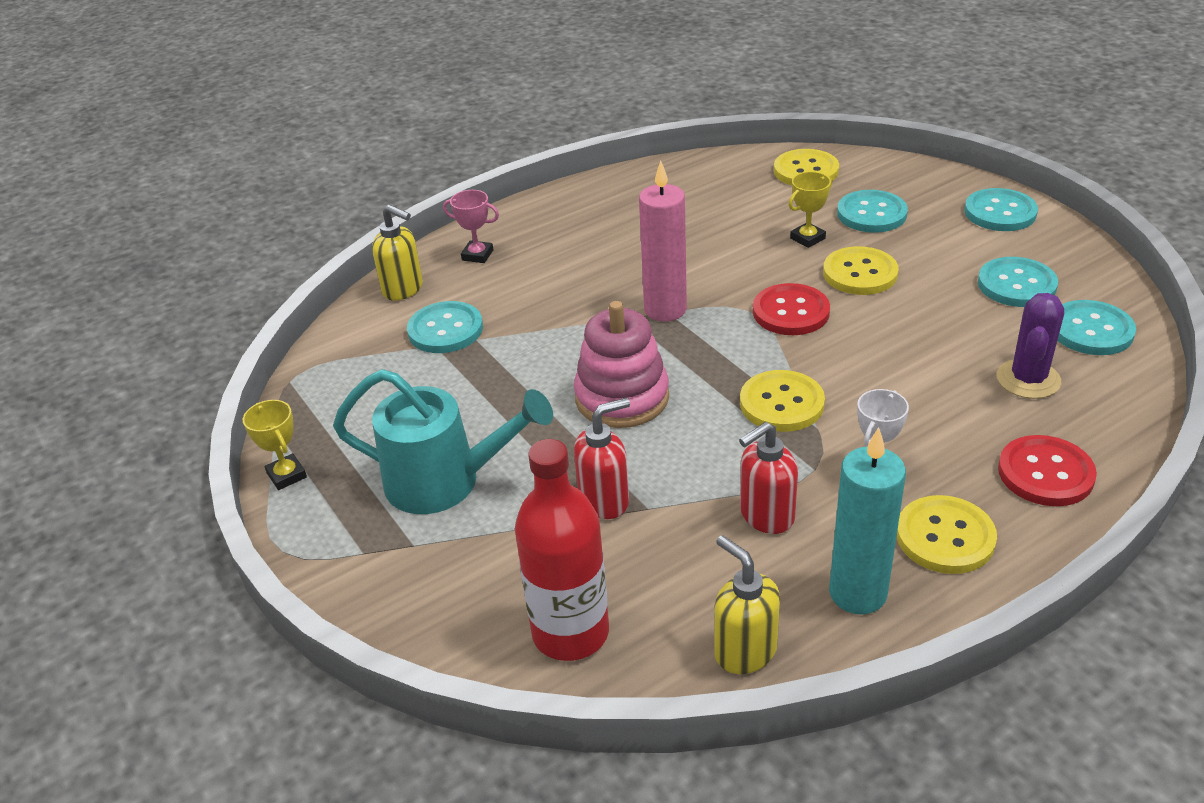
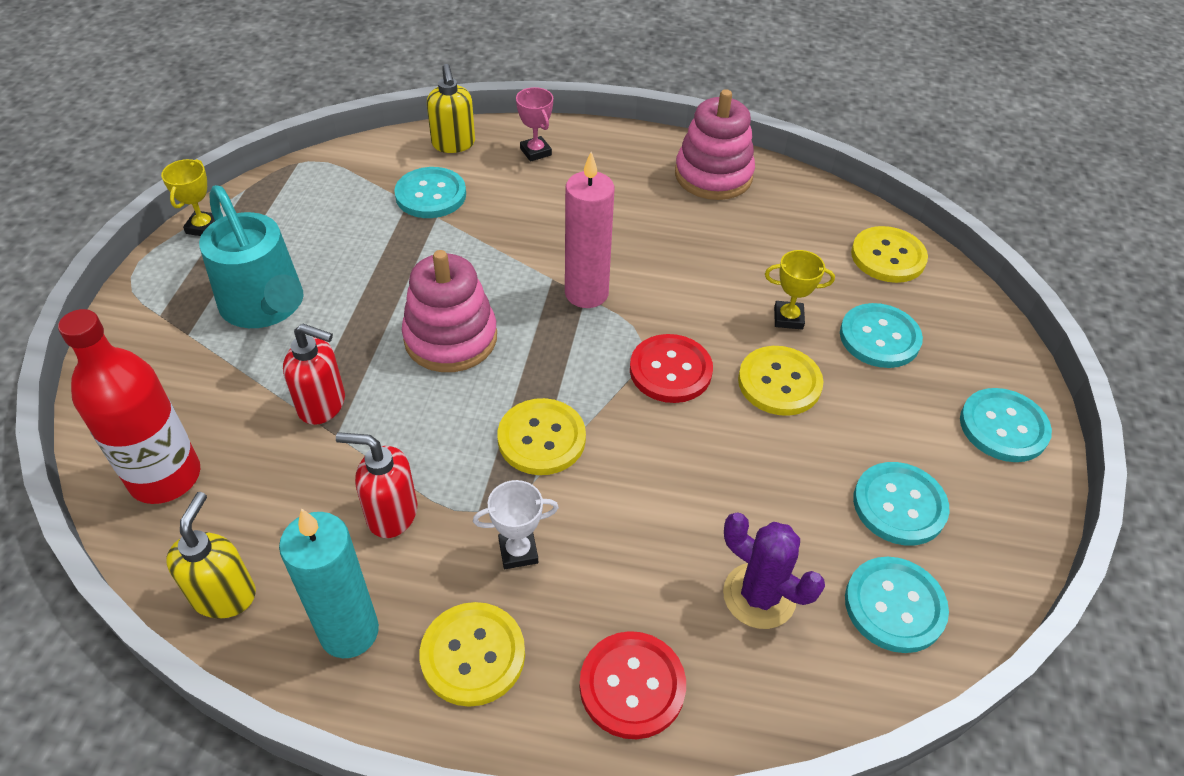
camera: 40 degrees right, 10 degrees up
purple cactus [997,293,1064,399] -> purple cactus turned 60 degrees clockwise [723,512,825,629]
none -> pink stacking toy [675,89,755,200]

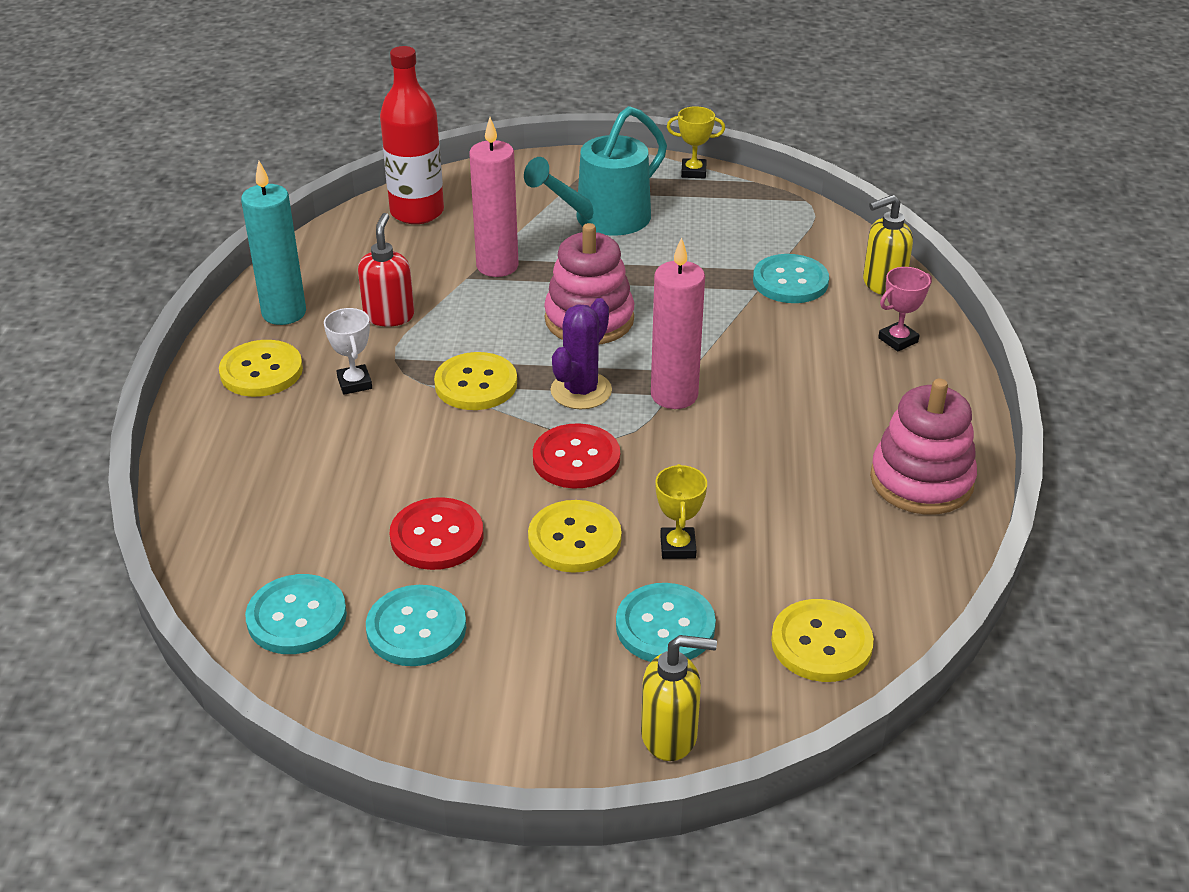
camera: 85 degrees right, 10 degrees down
yellow soap dispenser [166,492,256,619] -> yellow soap dispenser moved to [641,635,717,761]
red soap dispenser [283,323,345,425] -> pink candle [469,117,519,277]
red button [580,631,686,739] -> red button moved to [390,497,483,570]
purple cactus [723,512,825,629] -> purple cactus moved to [551,298,612,409]
turquoise button [960,388,1052,462] -> none

